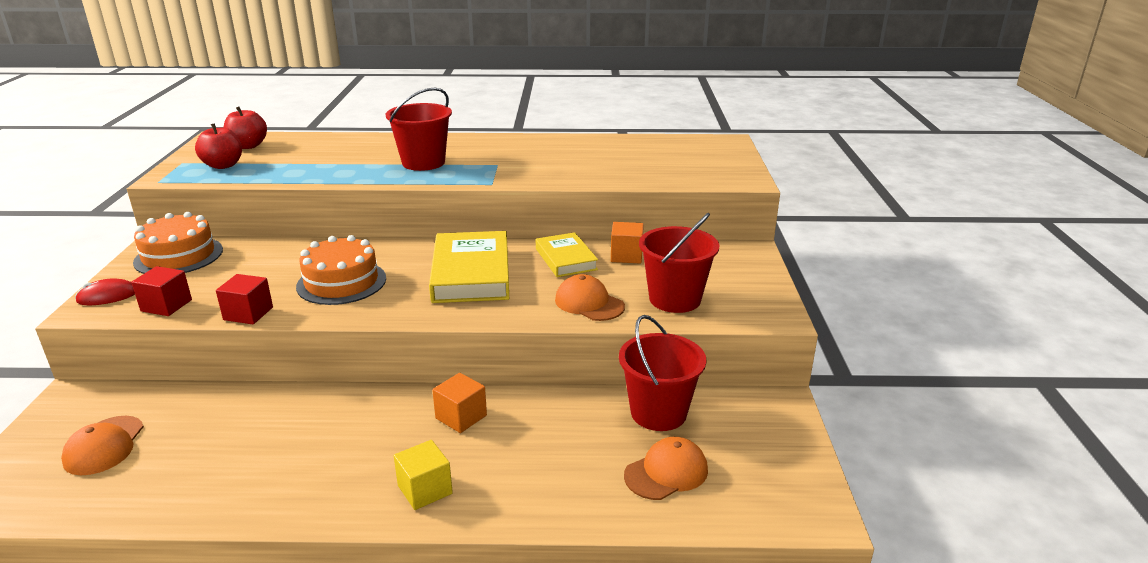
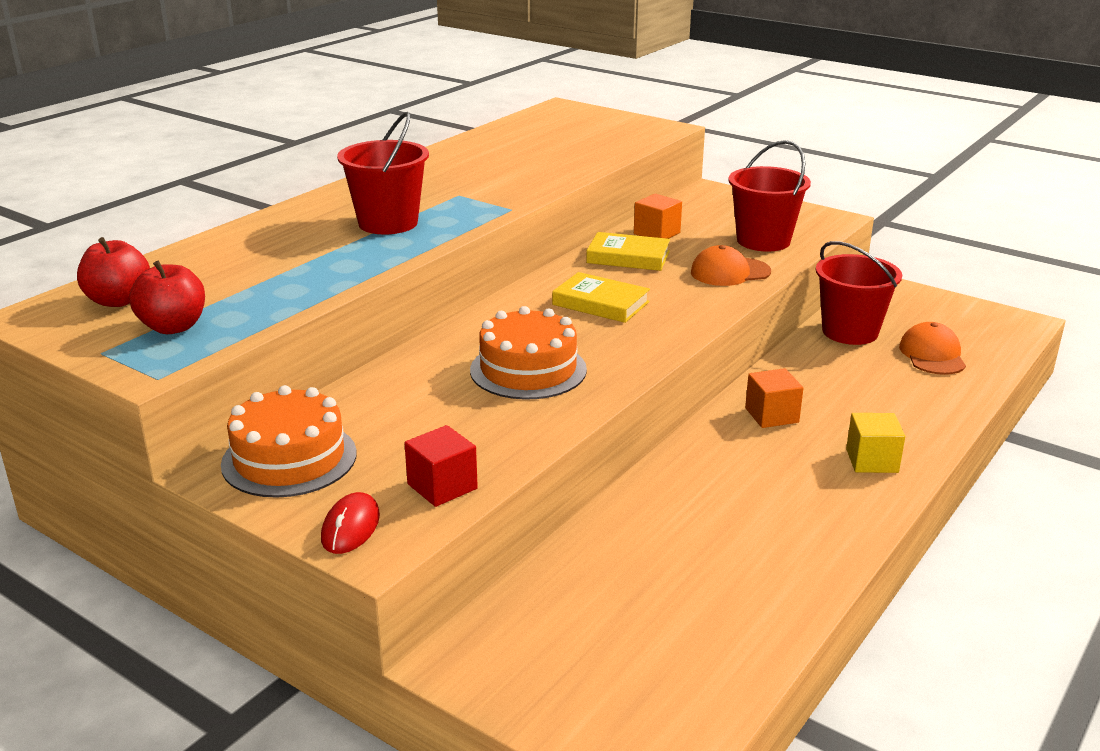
camera: 55 degrees left, 0 degrees up
orange cap [61,416,144,475] -> none
red cube [216,274,273,324] -> none
yellow book [429,231,509,303] -> yellow book [552,272,650,323], size x0.61

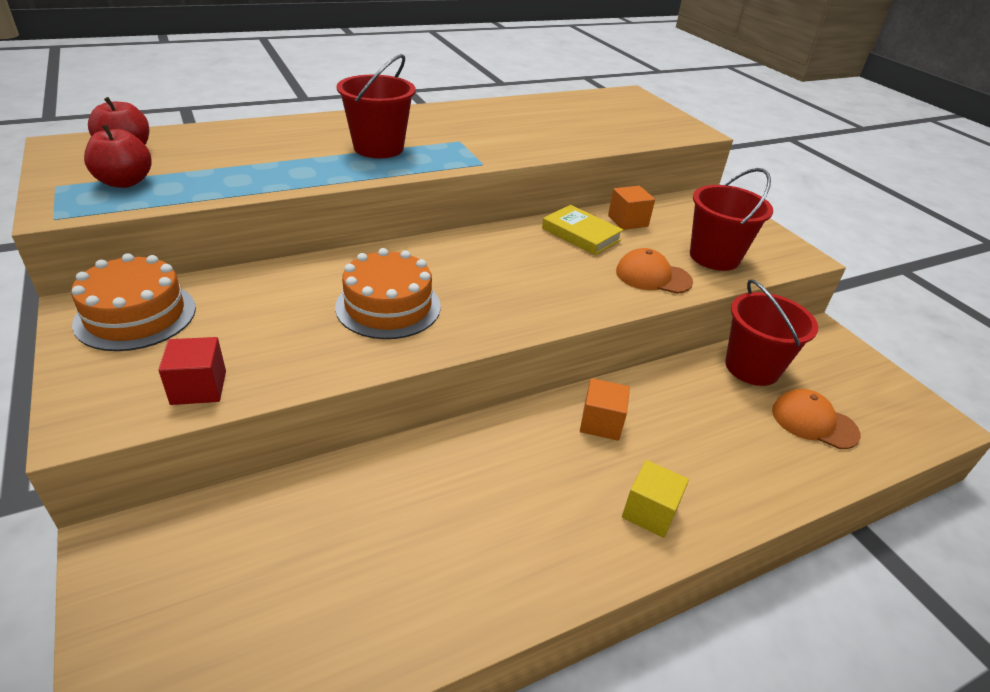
camera: 25 degrees right, 10 degrees up
red mouse [321,492,380,554] -> none
yellow book [552,272,650,323] -> none
orange cap [899,322,966,375] -> orange cap turned 90 degrees counterclockwise [772,389,861,449]

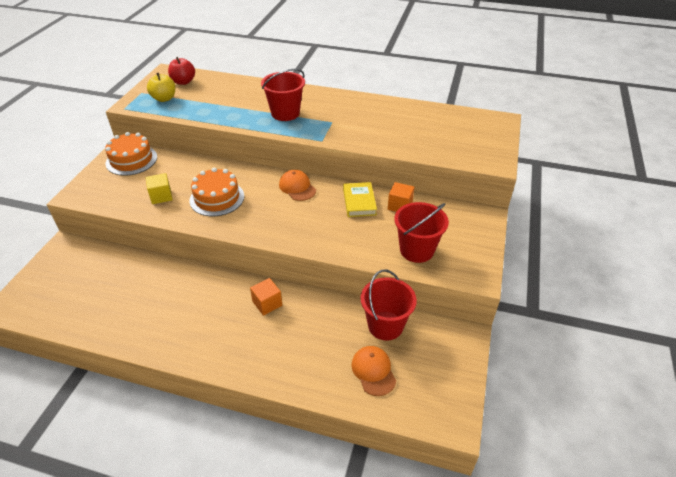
camera: 45 degrees right, 5 degrees up
red apple [84,124,152,188] -> yellow apple [147,73,175,102]
red cube [158,337,226,405] -> none
orange cap [616,248,693,294] -> orange cap moved to [279,170,316,201]
yellow cube [622,460,689,538] -> yellow cube moved to [146,173,173,204]

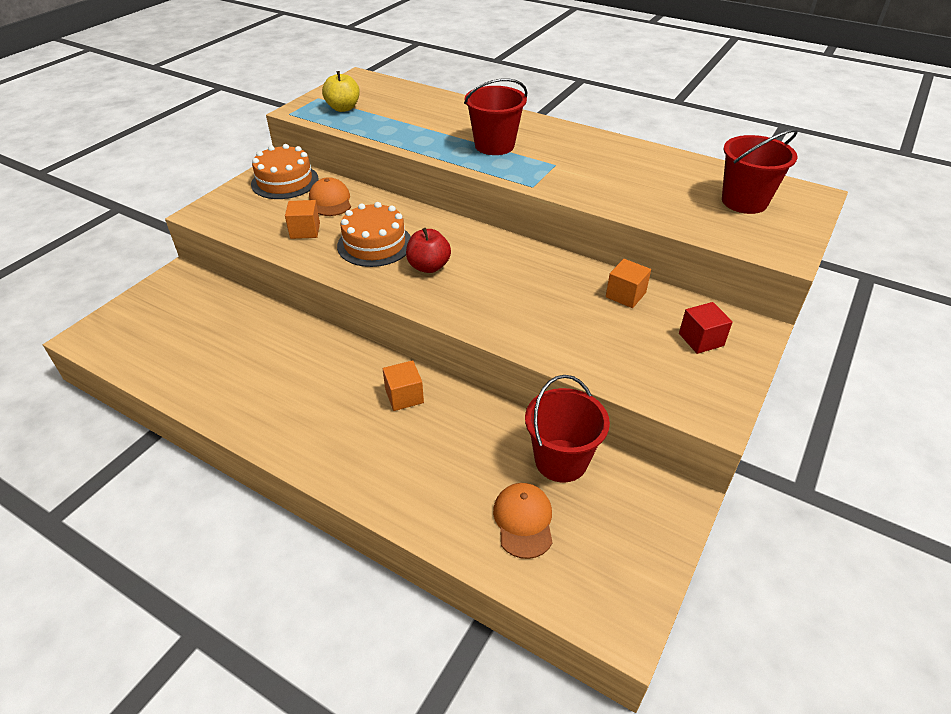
camera: 15 degrees right, 0 degrees up
yellow cube [146,173,173,204] -> orange cube [285,200,320,239]
red apple [168,57,195,85] -> red apple moved to [406,228,451,273]
orange cap [279,170,316,201] -> orange cap moved to [309,177,351,216]
yellow book [343,182,377,217] -> none
red bucket [394,202,449,263] -> red bucket moved to [722,129,798,214]
none -> red cube [679,302,733,354]

